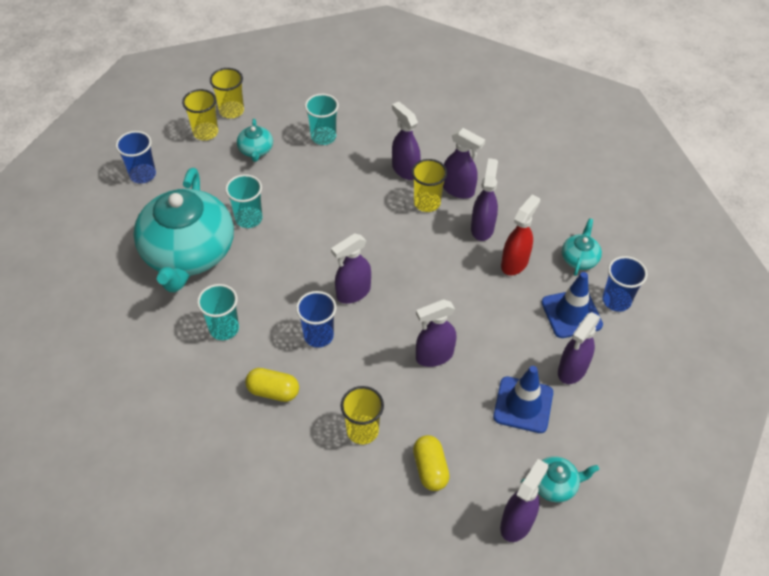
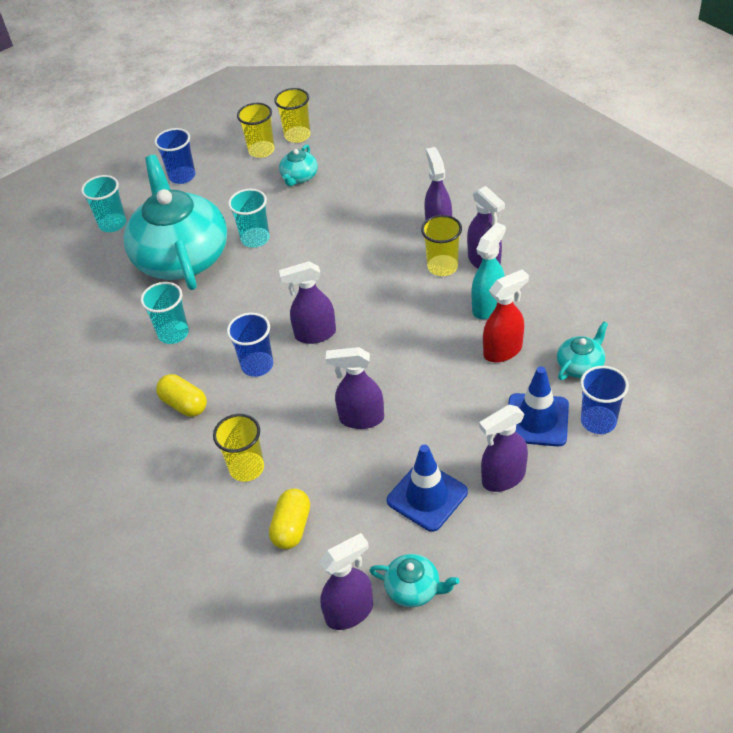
camera: 30 degrees right, 5 degrees down
turquoise teapot [133,168,234,292] -> turquoise teapot turned 135 degrees clockwise [124,155,227,290]
turquoise cup [305,94,339,145] -> turquoise cup moved to [81,175,126,232]
purple spray bottle [471,158,498,241] -> turquoise spray bottle [471,222,506,319]

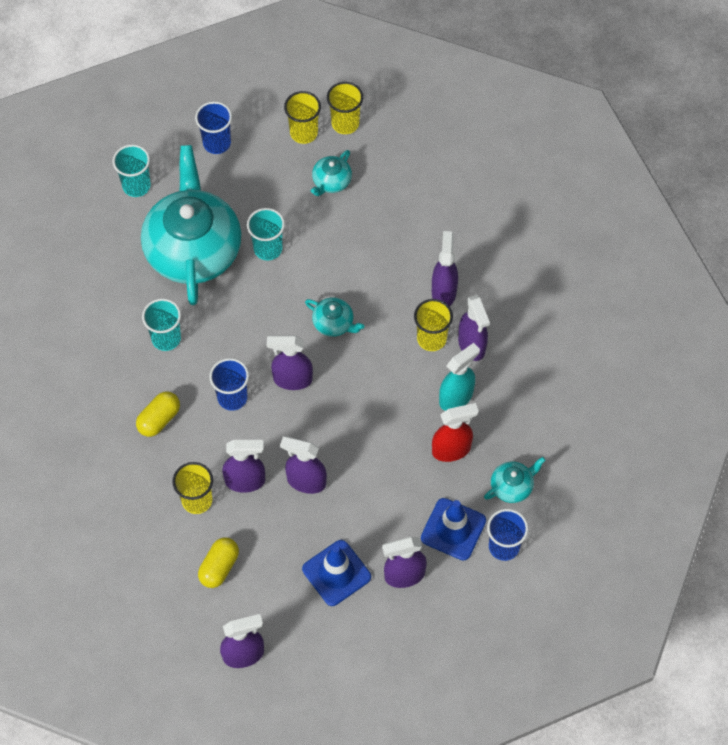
camera: 10 degrees right, 15 degrees up
yellow capsule [156,374,207,417] -> yellow capsule turned 75 degrees clockwise [136,392,180,437]
turquoise teapot [369,554,459,607] -> turquoise teapot moved to [305,298,364,337]
none -> purple spray bottle [222,440,265,493]

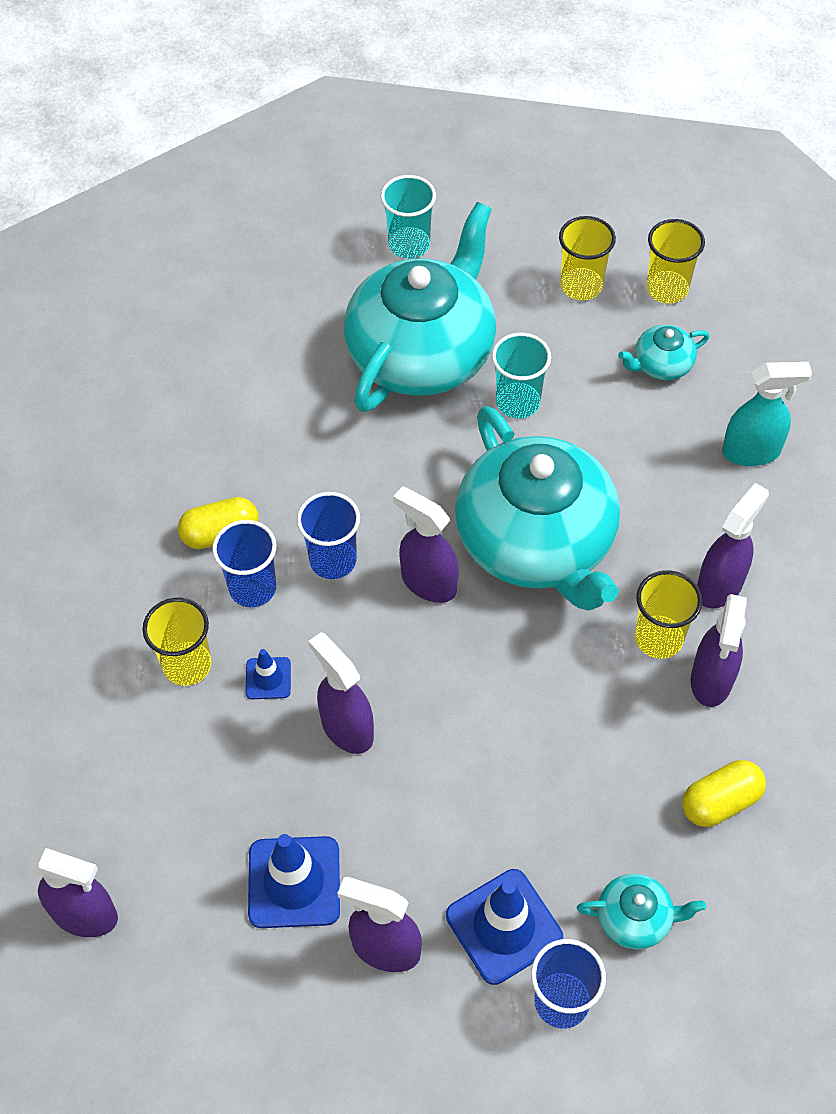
camera: 35 degrees right, 5 degrees down
turquoise cup [142,298,181,351] -> none
blue cup [195,101,232,154] -> blue cup moved to [212,520,276,607]
yellow capsule [198,537,239,588] -> yellow capsule moved to [682,760,766,827]
purple spray bottle [222,440,265,493] -> blue traffic cone [245,649,291,699]
turquoise teapot [305,298,364,337] -> turquoise teapot [455,406,620,611], size x2.45
yellow cup [327,82,363,134] -> yellow cup moved to [559,216,616,300]
red spray bottle [432,403,479,462] -> none
turquoise spray bottle [439,343,480,411] -> turquoise spray bottle moved to [722,362,812,466]

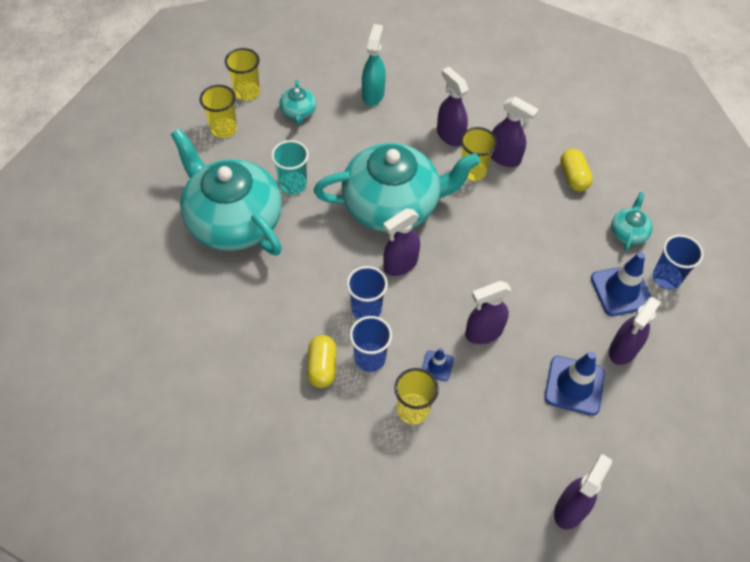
camera: 75 degrees left, 0 degrees up
turquoise cup [381,175,436,259] -> none

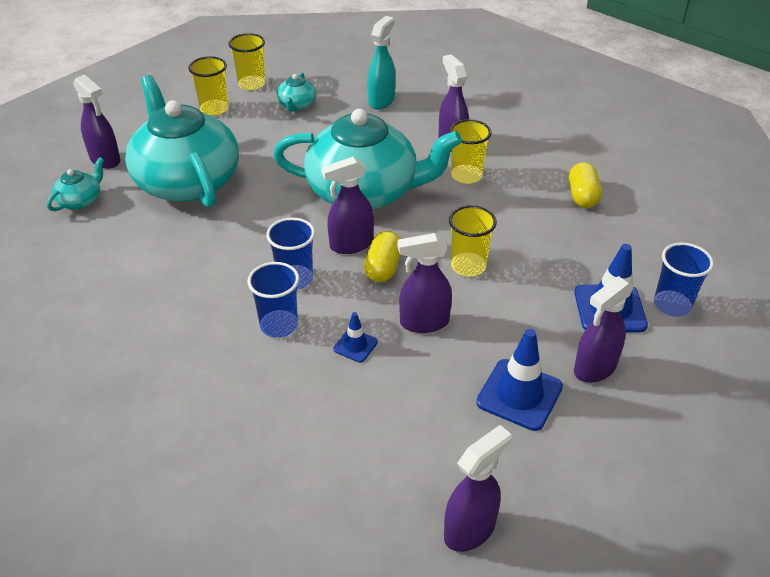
camera: 15 degrees right, 15 degrees down
turquoise cup [271,140,309,194] -> none
yellow capsule [307,335,337,388] -> yellow capsule moved to [364,231,401,282]
yellow cup [394,368,439,424] -> yellow cup moved to [449,205,497,277]
purple spray bottle [491,96,539,167] -> purple spray bottle moved to [73,74,120,169]
turquoise teapot [611,192,652,251] -> turquoise teapot moved to [47,157,104,211]

